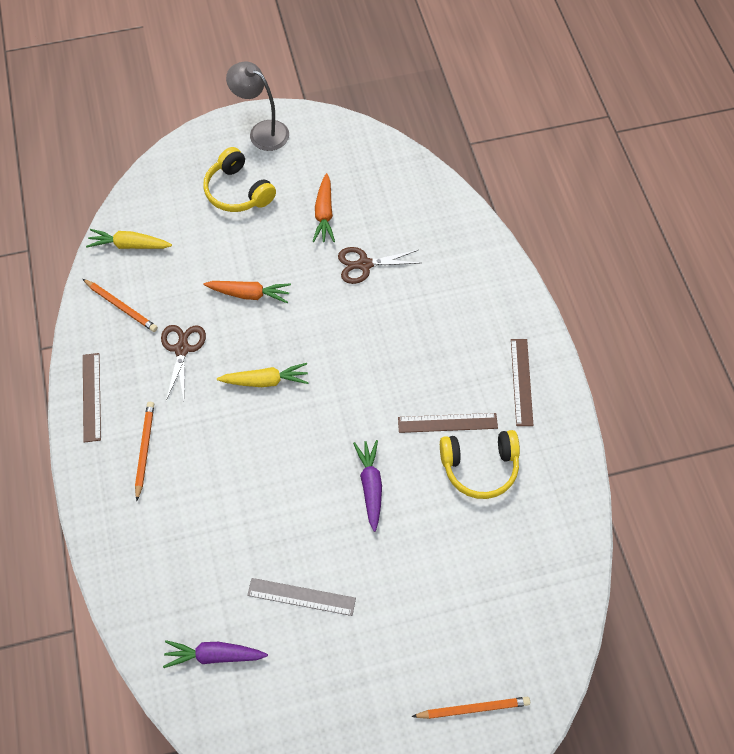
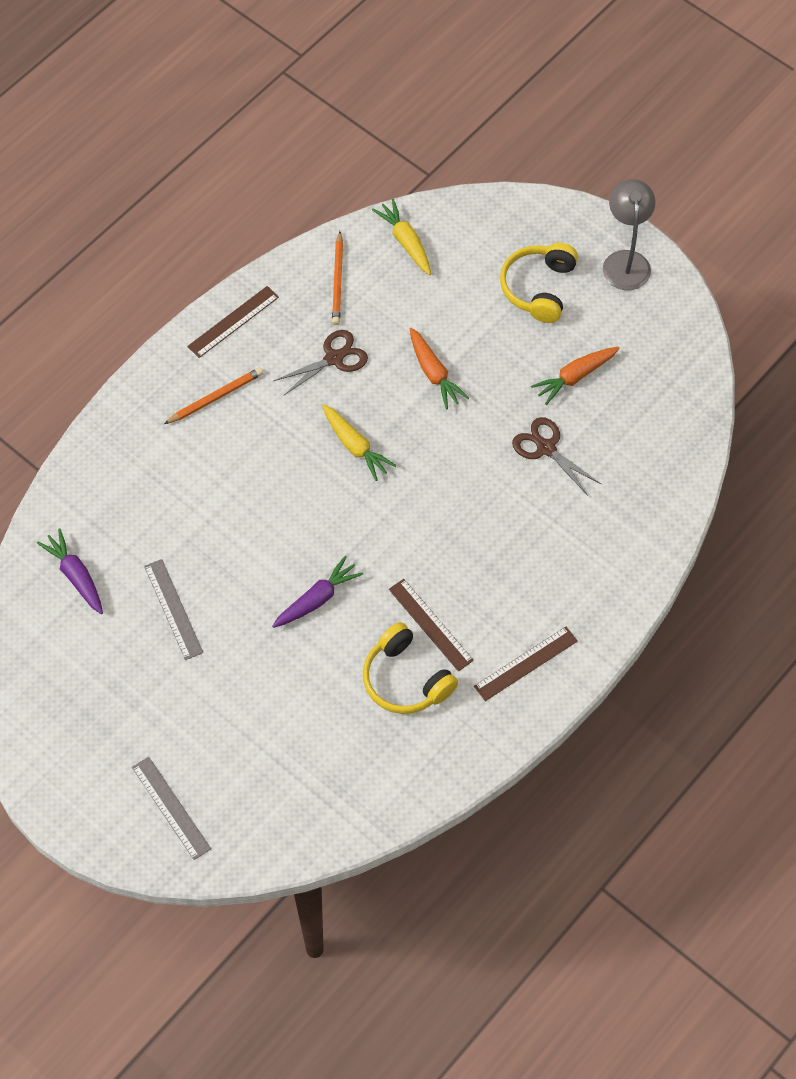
camera: 55 degrees right, 0 degrees up
orange pencil [411,697,530,719] -> grey ruler [132,757,211,860]

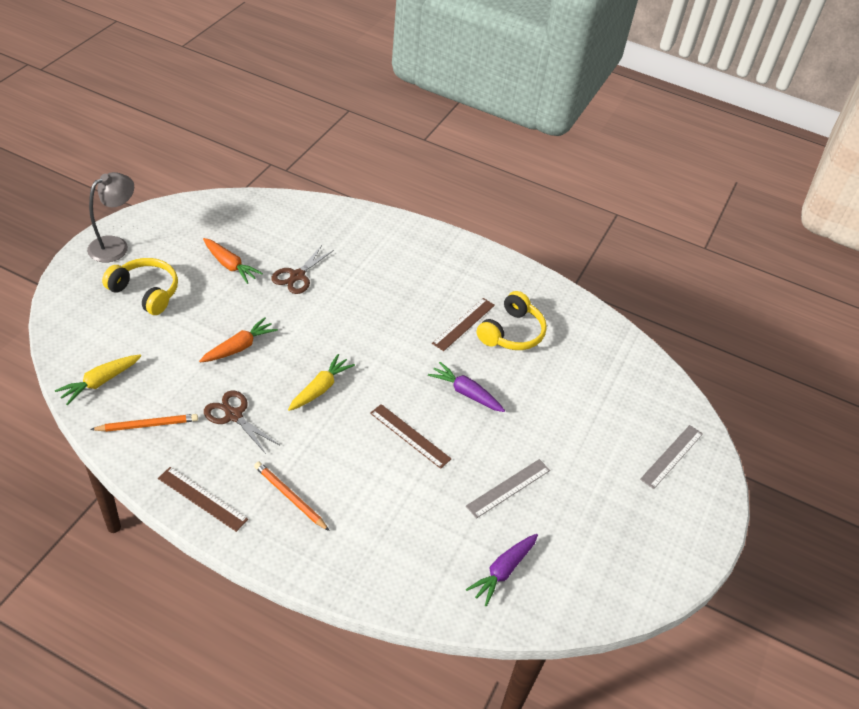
camera: 110 degrees left, 15 degrees down
brown ruler [474,627,578,701] -> brown ruler moved to [370,404,452,469]
yellow headphones [500,243,578,323] -> yellow headphones turned 150 degrees counterclockwise [102,258,178,315]
grey lamp [603,179,655,291] -> grey lamp turned 150 degrees clockwise [87,172,134,262]

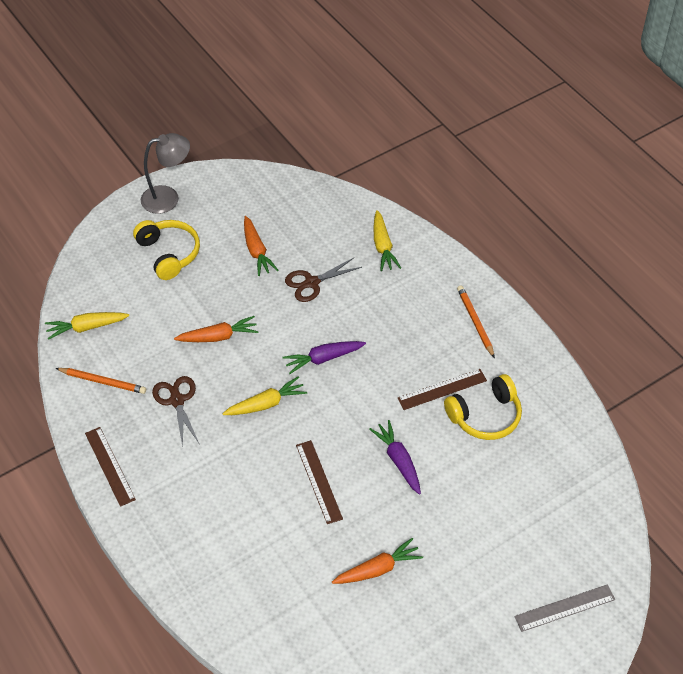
camera: 35 degrees right, 5 degrees up
orange pencil [254,462,330,531] -> orange pencil moved to [457,286,495,358]
grey ruler [466,459,550,518] -> orange carrot [332,538,423,584]
purple carrot [466,534,538,606] -> purple carrot moved to [283,341,366,374]
none -> yellow carrot [374,210,401,271]

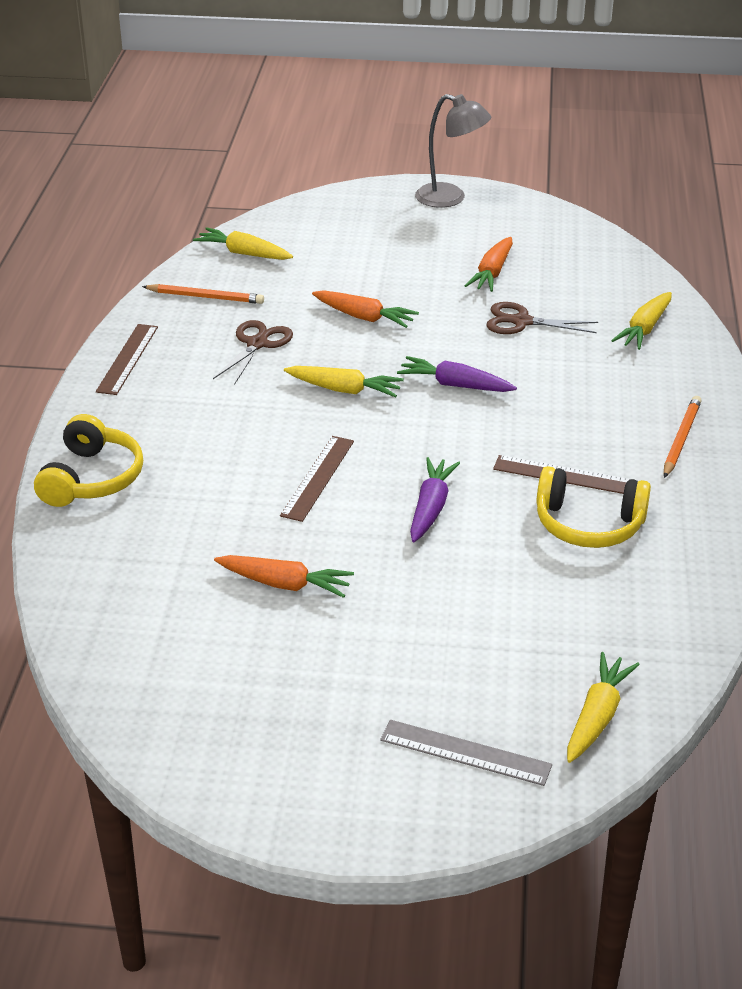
camera: 40 degrees right, 15 degrees down
orange pencil [55,368,146,394] -> orange pencil turned 45 degrees counterclockwise [142,284,264,304]
yellow headphones [133,220,200,280] -> yellow headphones moved to [34,414,143,507]
none -> yellow carrot [567,652,640,763]

